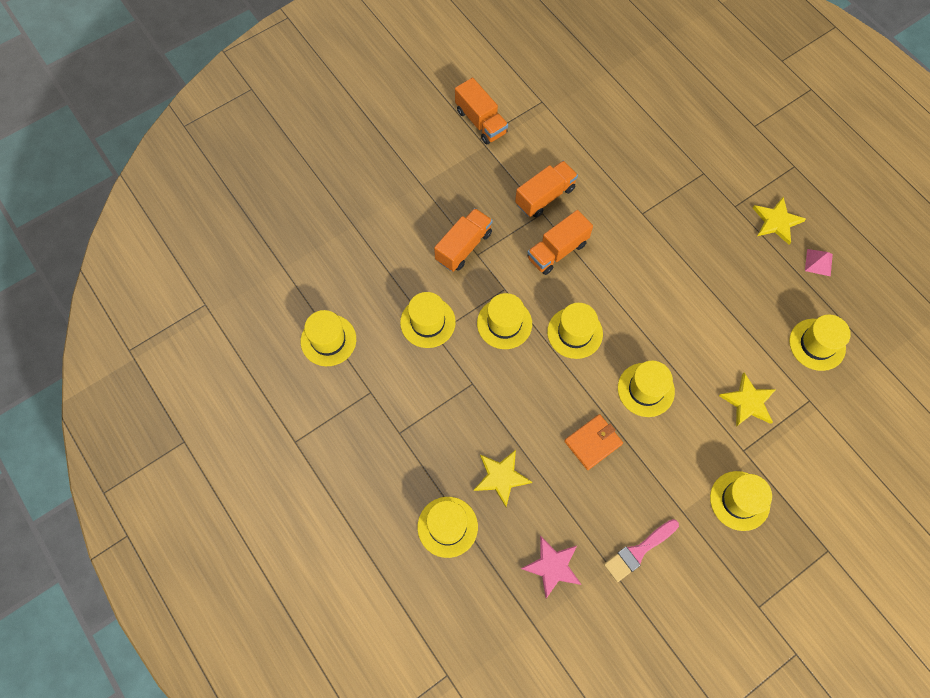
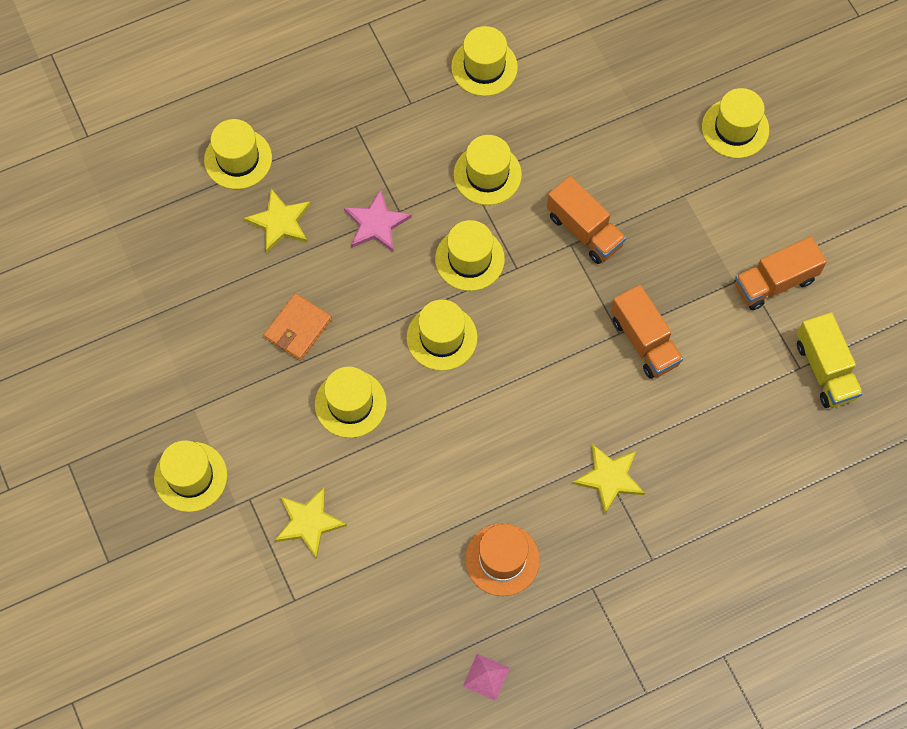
camera: 100 degrees right, 0 degrees up
pink star [521,536,581,599] -> pink star moved to [344,189,412,252]
orange truck [527,210,593,275] -> none
orange wallet [564,414,623,470] -> orange wallet turned 60 degrees clockwise [264,293,332,361]
pink brush [604,519,679,582] -> none
yellow star [753,197,806,245] -> yellow star moved to [572,444,645,514]
yellow hat [789,315,851,371] -> yellow hat moved to [702,88,769,158]
none -> orange hat [465,523,540,596]
none -> yellow truck [797,313,863,408]

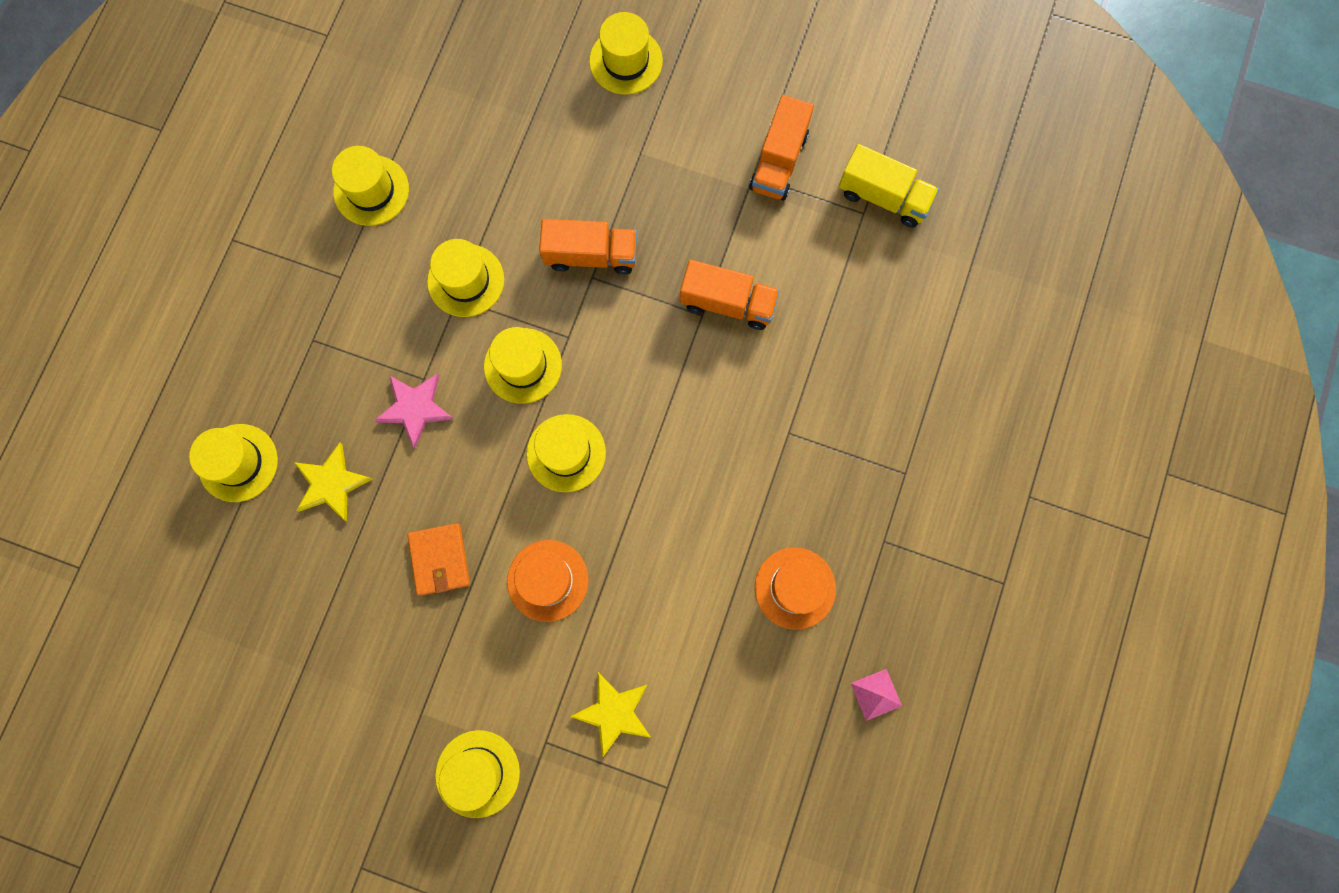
camera: 45 degrees left, 10 degrees up
yellow hat [315,367,387,438] -> orange hat [507,540,589,622]
yellow star [572,444,645,514] -> none

